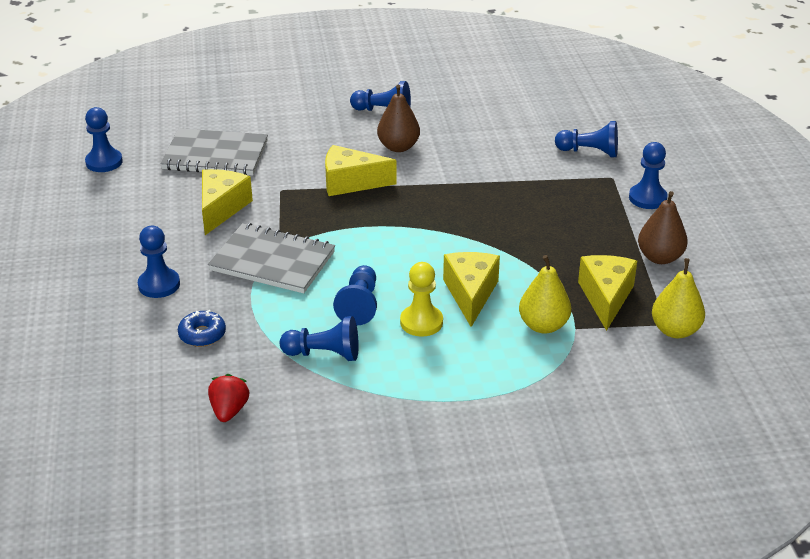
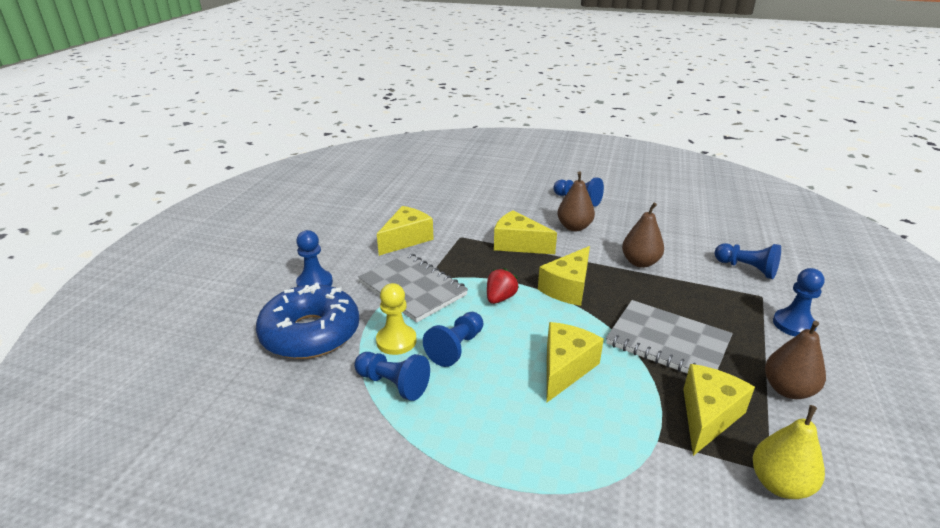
camera: 25 degrees right, 5 degrees down
blue pawn [85,107,123,172] -> none
grey notebook [160,128,268,175] -> grey notebook moved to [606,300,733,374]
blue donut [178,310,226,347] -> blue donut [256,283,359,359], size x2.29
red strawberry [208,374,249,422] -> red strawberry moved to [487,268,519,304]
yellow pawn [400,262,443,337] -> yellow pawn moved to [376,283,417,355]
yellow pear [519,255,571,334] -> none
none -> yellow cheese [538,246,590,306]
none -> brown pear [622,203,664,268]

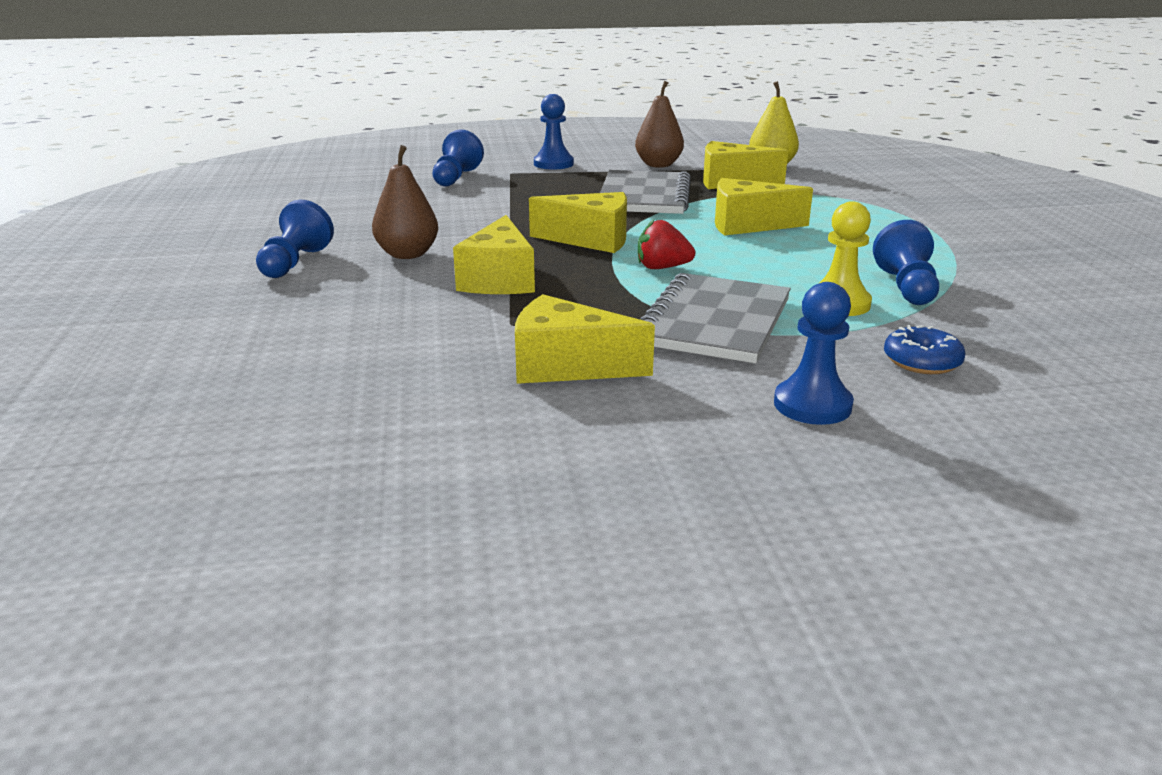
camera: 115 degrees left, 5 degrees down
blue donut [256,283,359,359] -> blue donut [884,325,965,374], size x0.44
blue pawn [423,312,483,367] -> none
brown pear [622,203,664,268] -> none

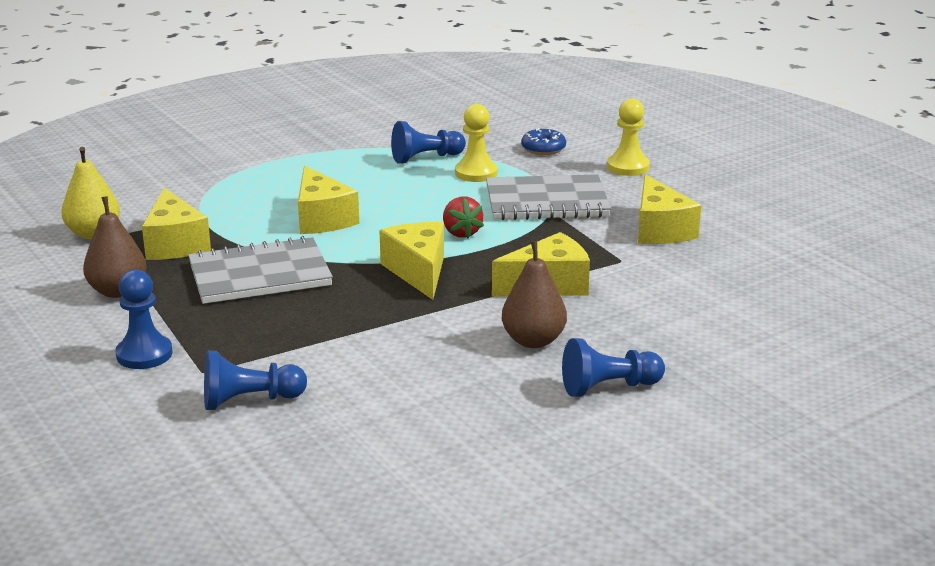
camera: 115 degrees left, 0 degrees up
blue pawn [774,282,854,425] -> yellow pawn [607,98,650,176]

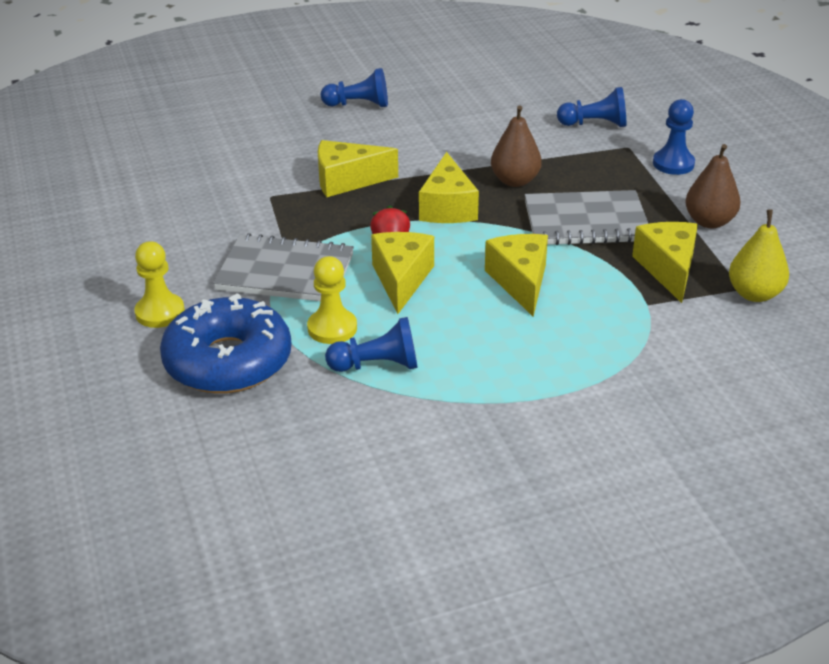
camera: 165 degrees left, 10 degrees up
brown pear [502,241,567,348] -> brown pear moved to [491,105,542,187]
blue donut [521,128,566,155] -> blue donut [160,293,292,394], size x2.29
yellow cheese [638,174,701,244] -> yellow cheese moved to [371,232,434,314]

